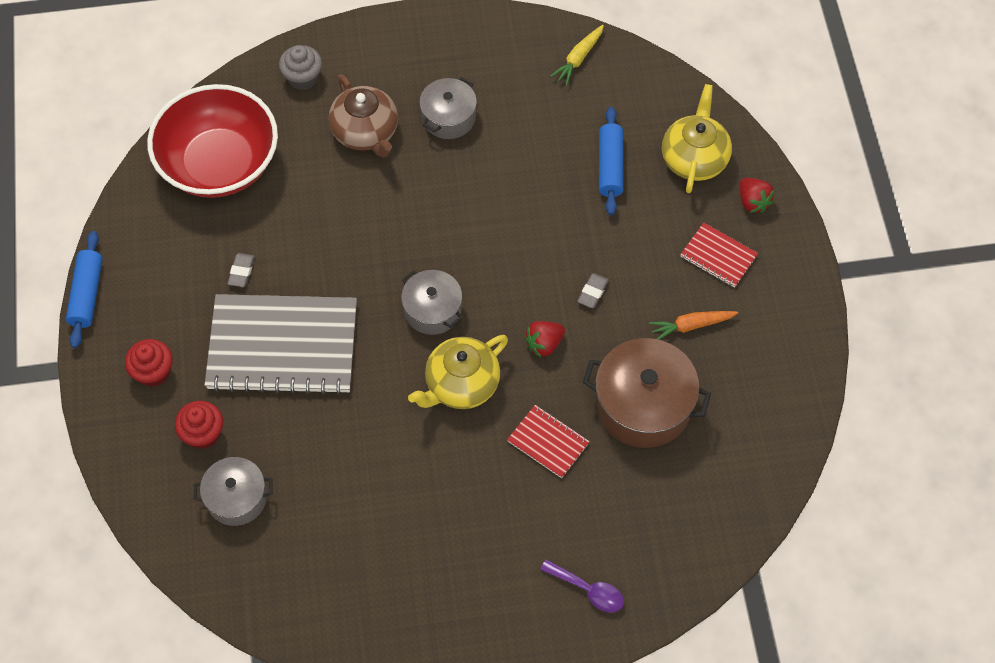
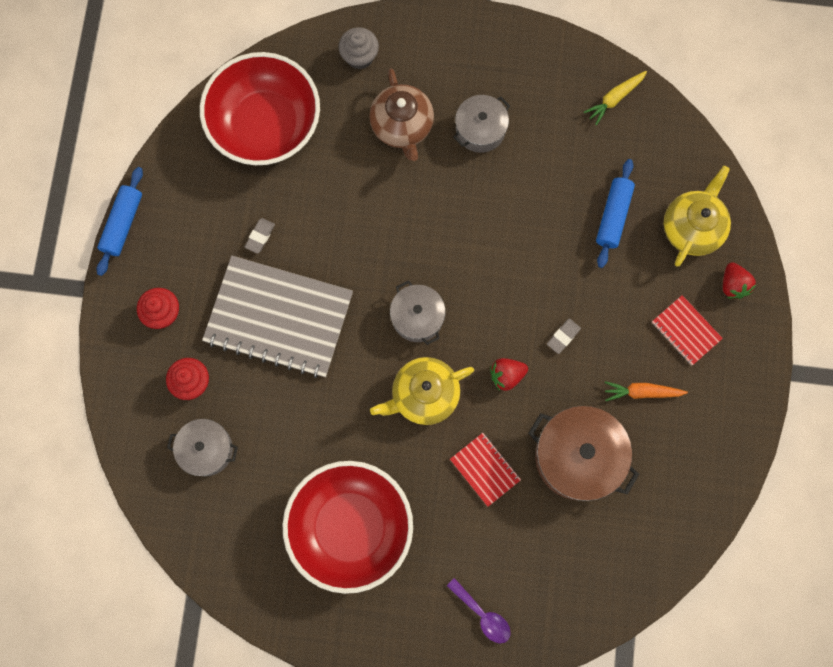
camera: 15 degrees right, 15 degrees up
none -> red bowl [283,461,413,594]

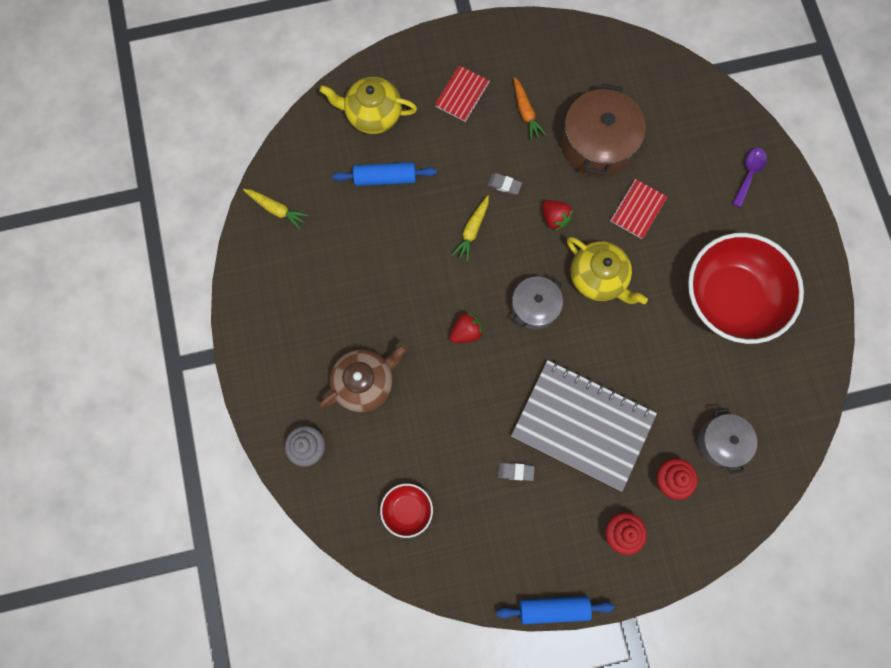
camera: 110 degrees left, 0 degrees up
red bowl [200,52,320,165] -> red bowl [380,484,433,538], size x0.45
grey notebook [202,256,353,378] -> grey notebook turned 60 degrees counterclockwise [511,360,657,492]
grey pot [453,95,510,153] -> none
red strawberry [723,262,756,299] -> red strawberry moved to [449,313,483,343]
none -> yellow carrot [452,195,489,262]

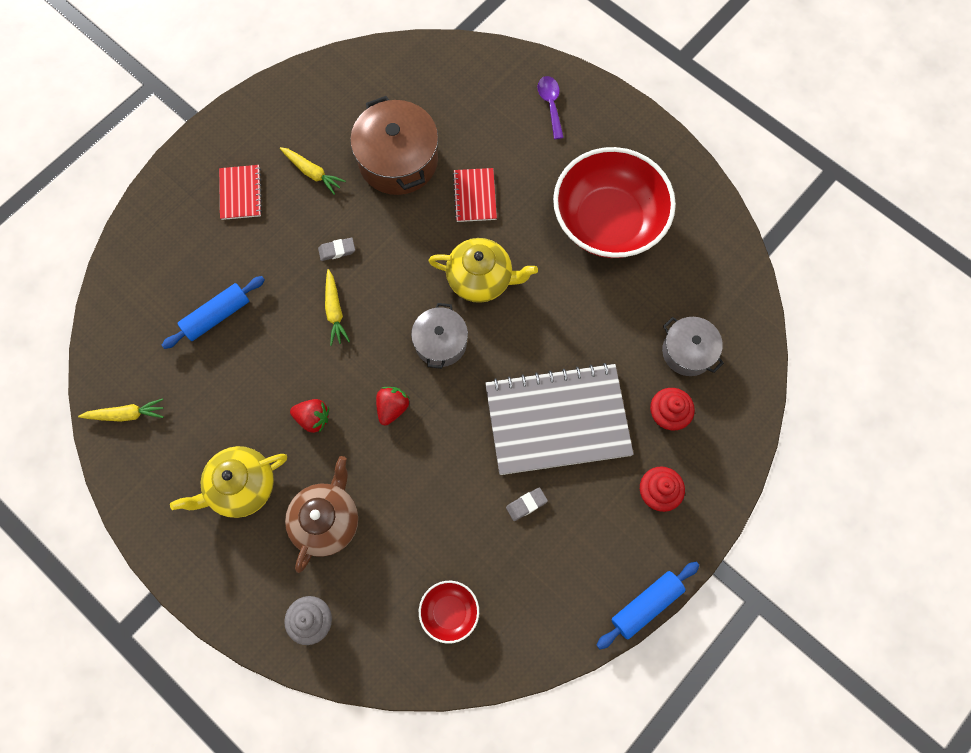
camera: 35 degrees left, 5 degrees down
yellow teapot [319,77,417,134] -> yellow teapot moved to [170,446,287,518]
orange carrot [514,77,546,140] -> yellow carrot [280,147,346,195]
red strawberry [542,200,573,231] -> red strawberry moved to [290,399,329,433]

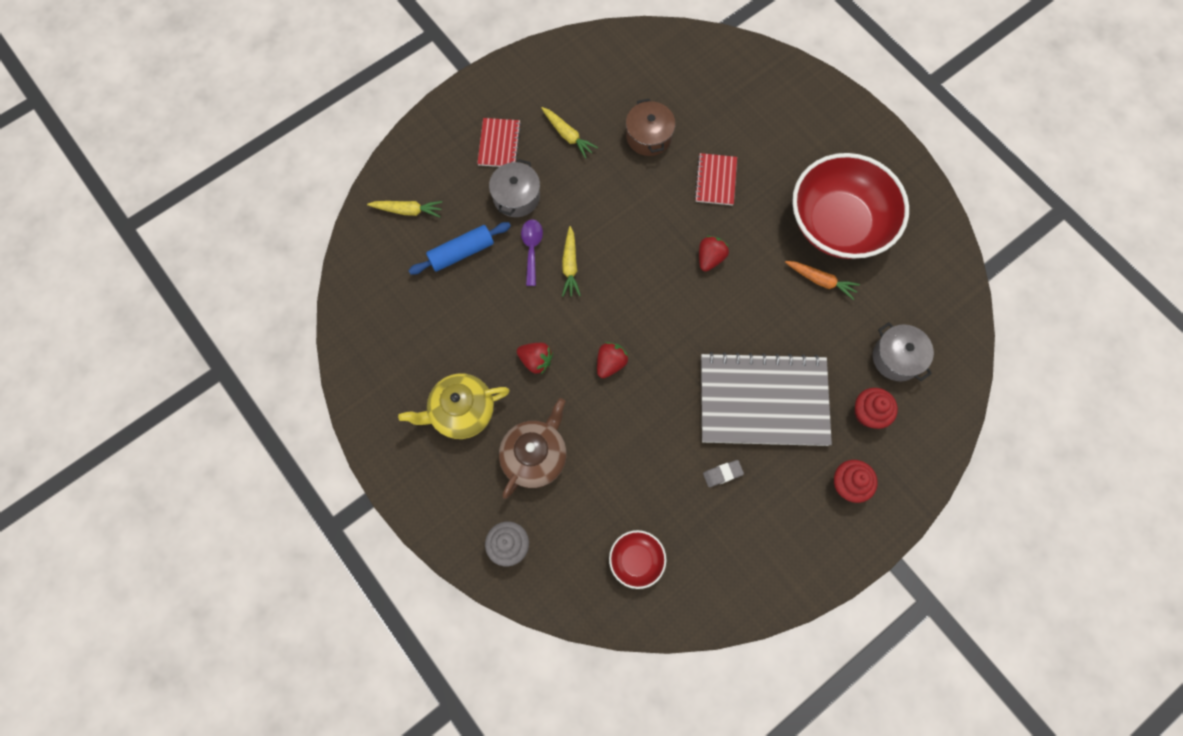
camera: 10 degrees right, 0 degrees up
yellow carrot [78,398,164,422] -> yellow carrot moved to [367,201,442,217]
grey eraser [318,238,355,261] -> none
brown pot [350,96,438,195] -> brown pot [626,99,676,156], size x0.61
grey pot [411,303,468,369] -> grey pot moved to [489,159,540,217]
yellow teapot [429,238,538,303] -> red strawberry [699,236,729,271]
purple spoon [537,76,564,139] -> purple spoon moved to [521,219,543,286]
blue rolling pin [596,562,699,650] -> none
none -> orange carrot [785,261,860,300]

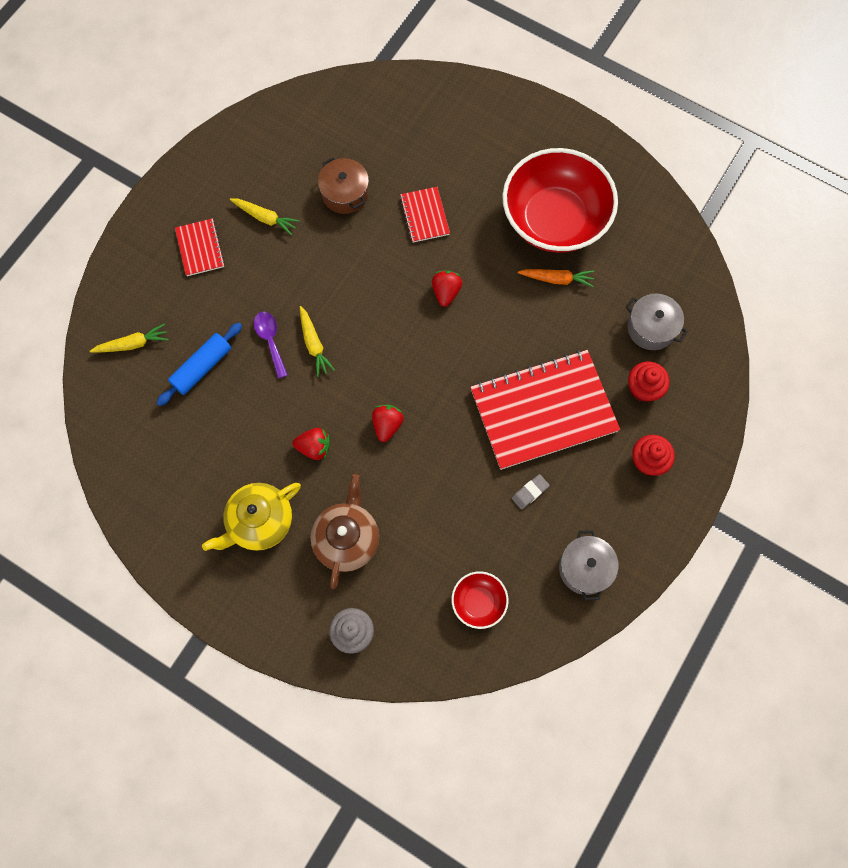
camera: 20 degrees left, 0 degrees up
grey pot [489,159,540,217] -> grey pot moved to [559,530,619,600]
grey notebook [701,352,832,446] -> red notebook [470,350,620,470]

